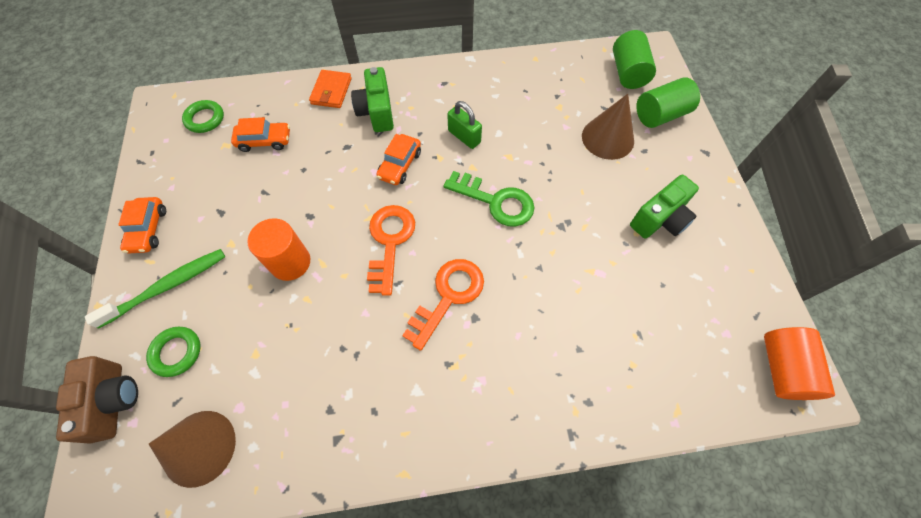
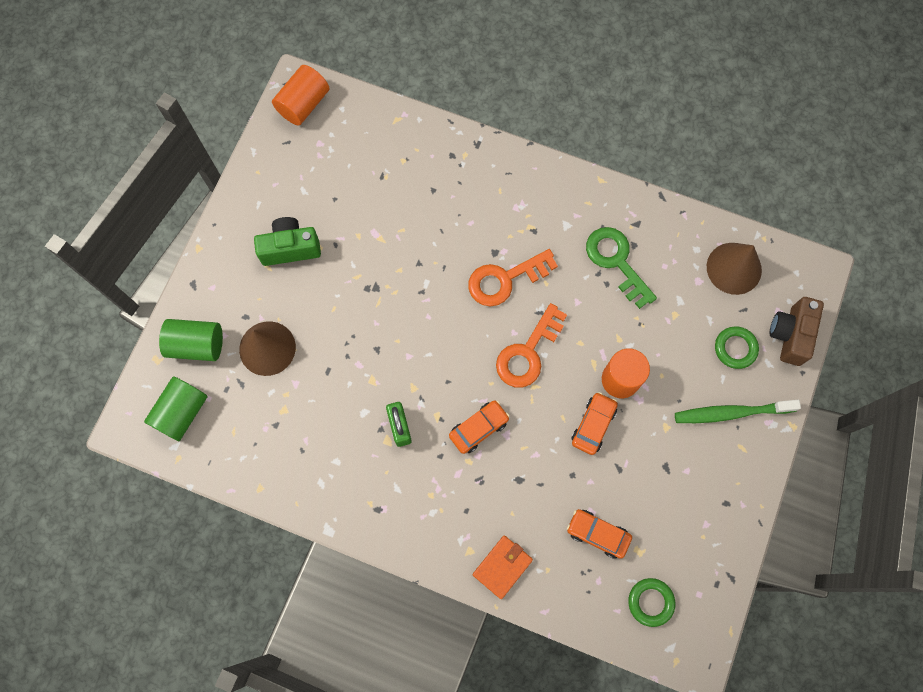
camera: 150 degrees left, 10 degrees up
orange car [118,197,166,254] -> orange car moved to [571,392,618,455]
green camera [351,67,394,132] -> none
green key [443,171,535,227] -> green key moved to [586,227,657,309]

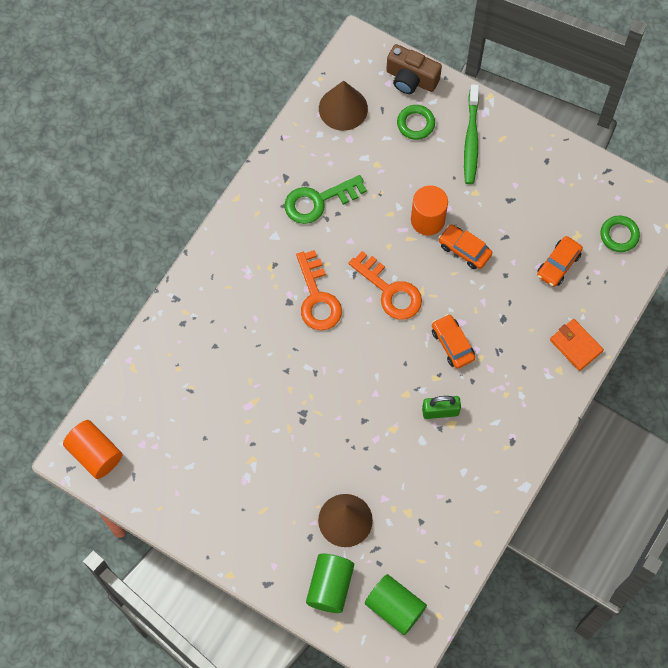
camera: 80 degrees left, 5 degrees down
green camera [254,217,321,266] -> none

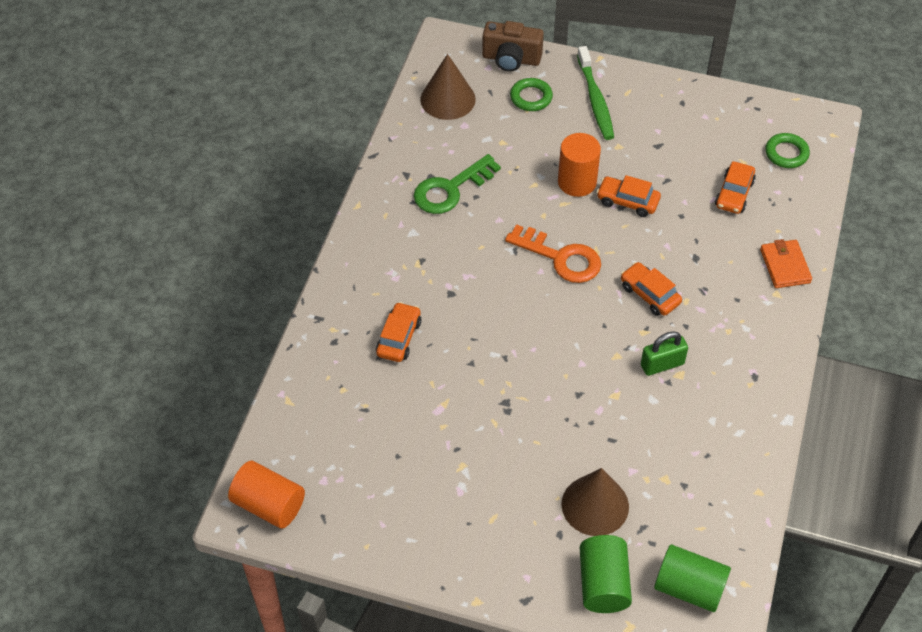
camera: 15 degrees left, 15 degrees down
orange key [296,250,342,330] -> none
orange wallet [550,319,604,371] -> orange wallet turned 45 degrees clockwise [760,239,812,288]
none -> orange car [376,302,422,362]

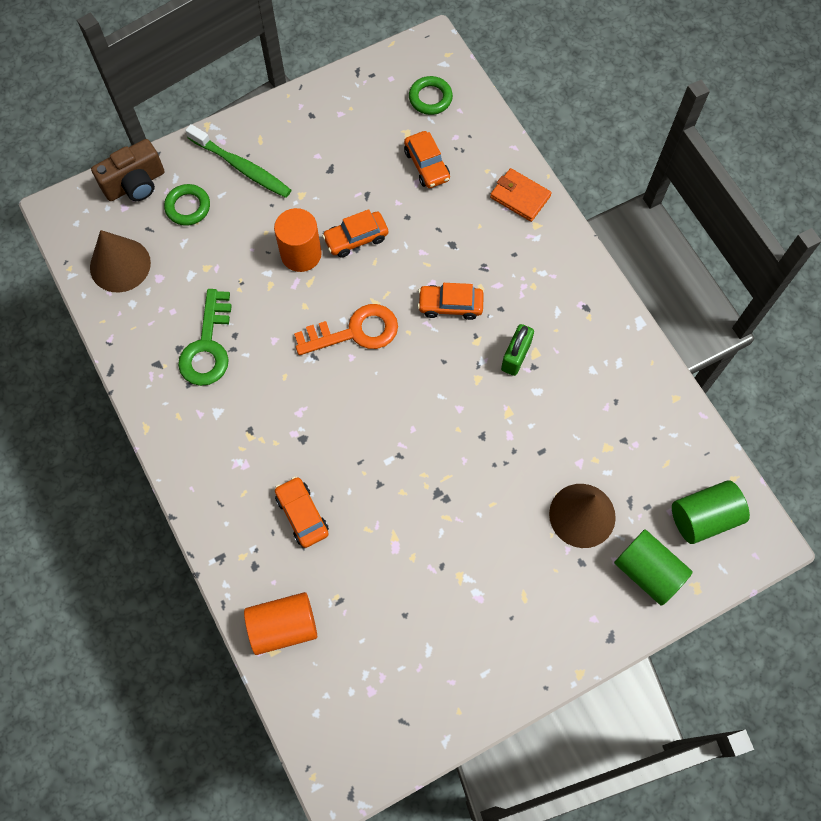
camera: 45 degrees left, 15 degrees up
orange cylinder [228,461,305,529] -> orange cylinder moved to [244,592,317,655]

